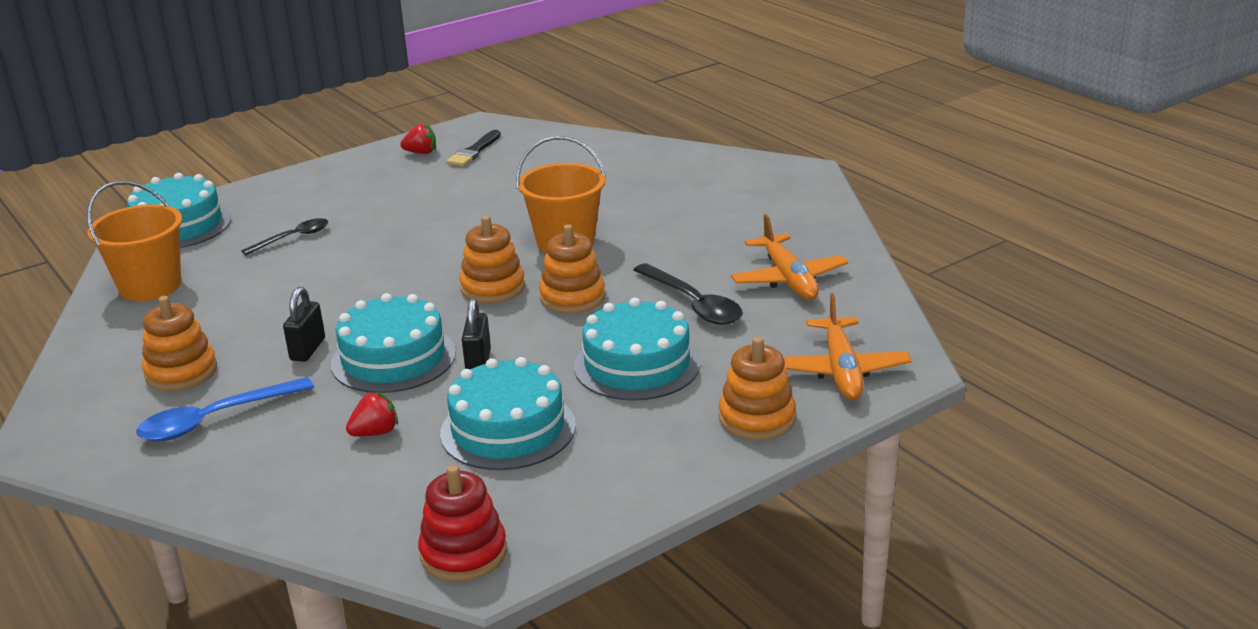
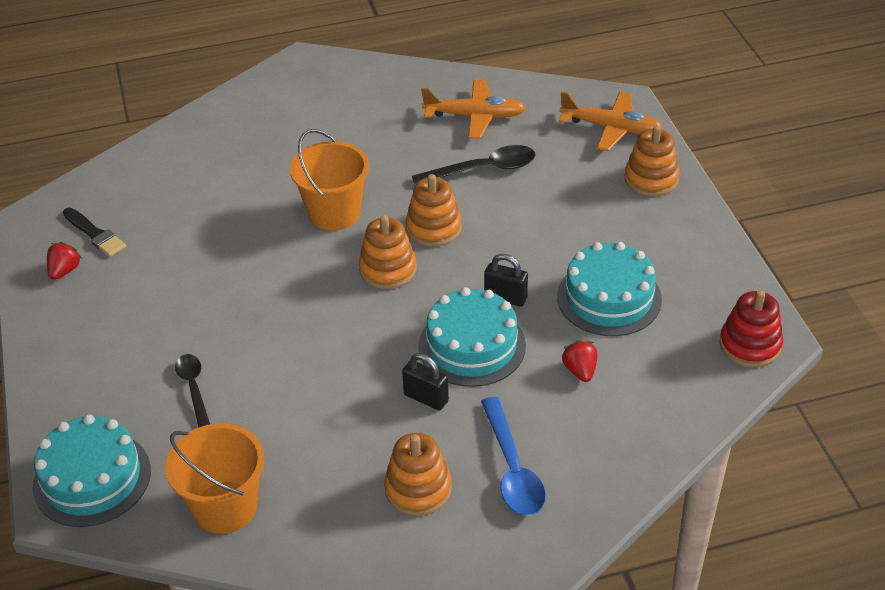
camera: 70 degrees left, 15 degrees up
turquoise cake [574,298,701,401] -> none

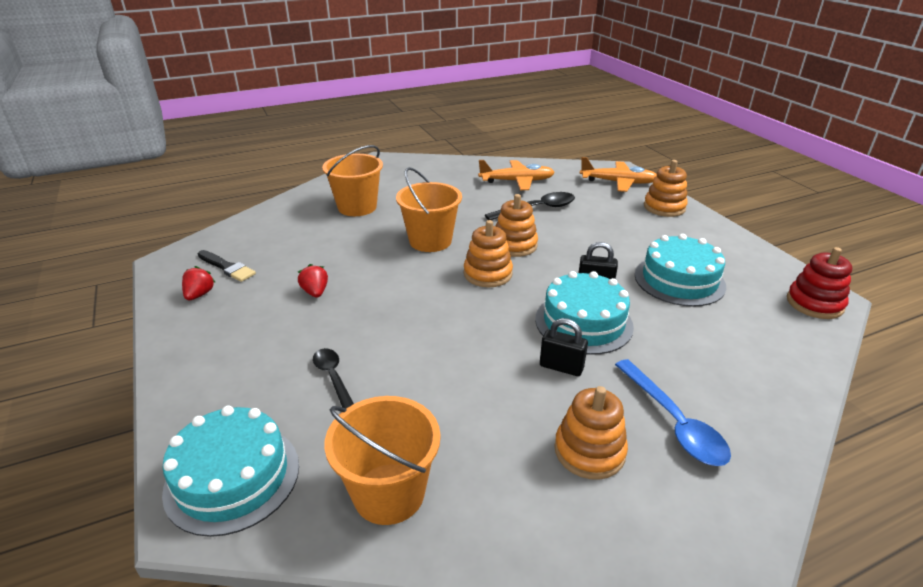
camera: 10 degrees left, 10 degrees down
red strawberry [561,340,597,382] -> red strawberry moved to [298,264,328,298]
none -> orange bucket [322,145,383,216]

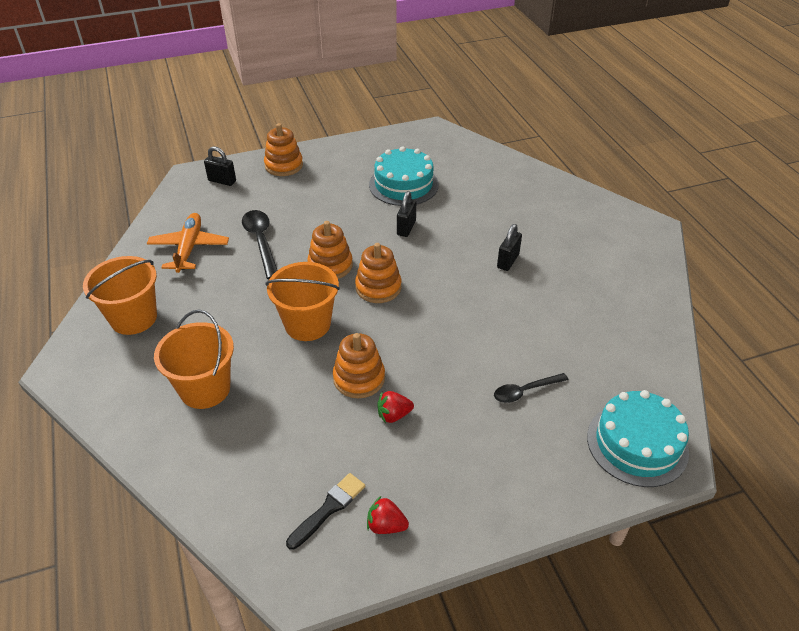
camera: 85 degrees left, 10 degrees up
orange bucket [324,396,441,525] -> orange bucket moved to [83,256,157,335]
turquoise cake [535,271,634,355] -> none
orange stacking toy [554,386,628,480] -> orange stacking toy moved to [333,333,385,399]
orange plane [580,157,657,192] -> black padlock [204,146,236,186]
blue spoon [615,359,731,466] -> none
red stacking toy [787,247,852,319] -> none

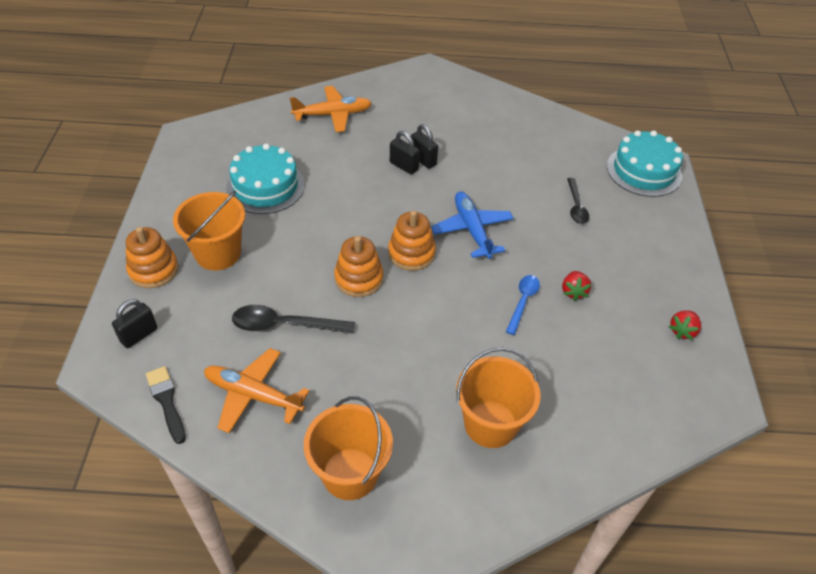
camera: 70 degrees left, 5 degrees up
orange bucket [265,262,340,341] -> orange bucket moved to [173,191,245,270]
black brush [286,473,365,550] -> black brush moved to [146,366,186,444]
orange stacking toy [333,333,385,399] -> blue spoon [506,275,540,335]
black padlock [397,191,416,237] -> black padlock moved to [390,131,420,174]
none -> orange plane [290,86,372,132]
none -> blue plane [431,191,514,259]

